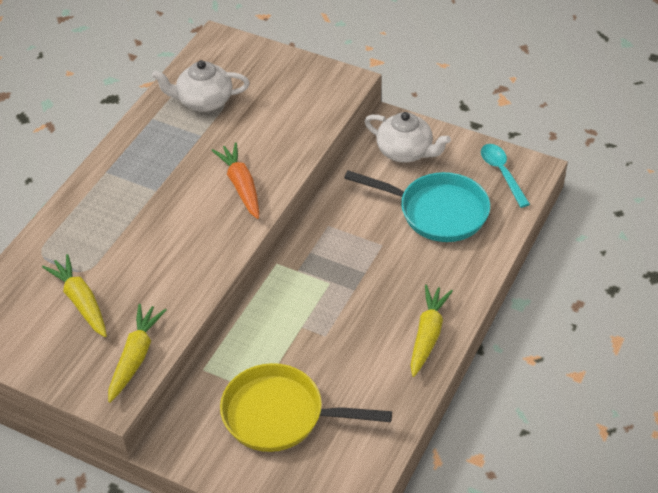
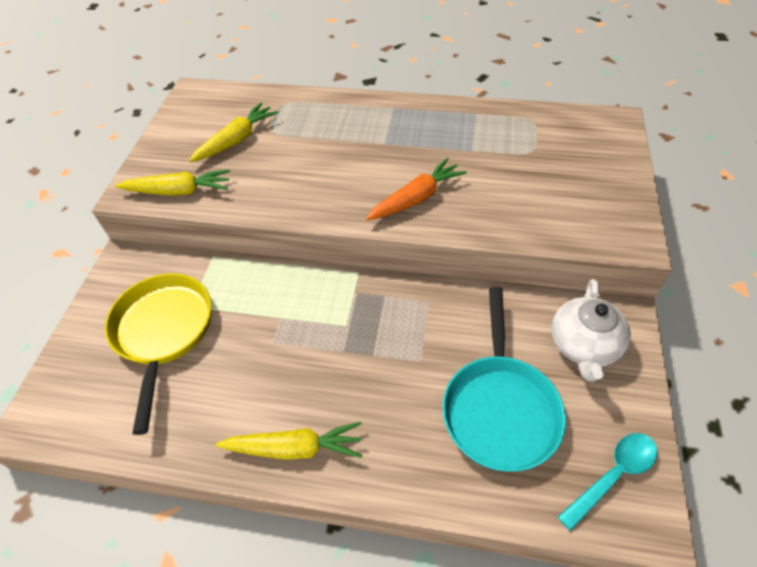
camera: 75 degrees right, 5 degrees up
white teapot [152,60,250,112] -> none

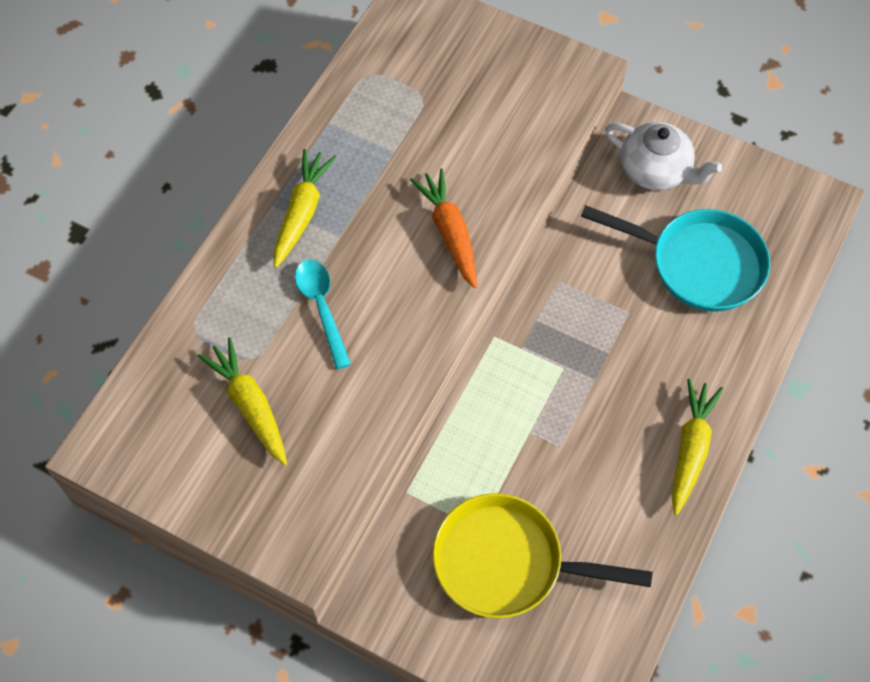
camera: 75 degrees left, 10 degrees up
yellow carrot [115,169,231,196] -> yellow carrot moved to [273,149,336,268]
turquoise spoon [558,433,657,531] -> turquoise spoon moved to [295,259,351,369]

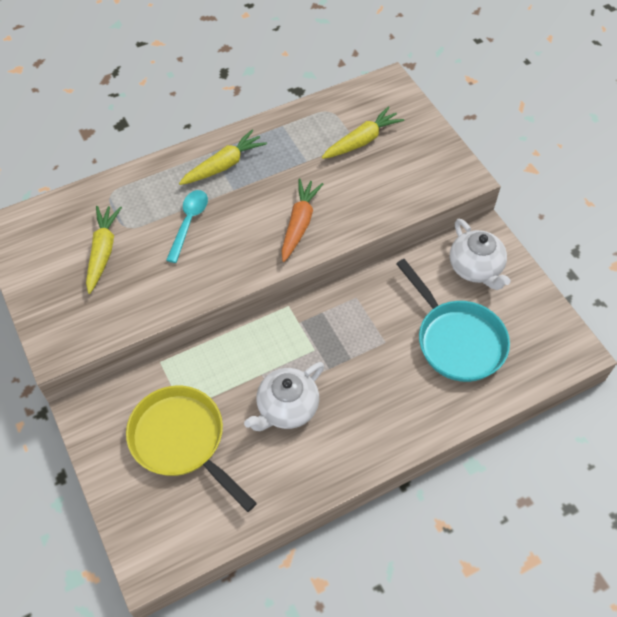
camera: 35 degrees right, 5 degrees down
yellow carrot [672,379,724,516] -> yellow carrot moved to [322,106,404,159]
none -> white teapot [244,362,325,431]

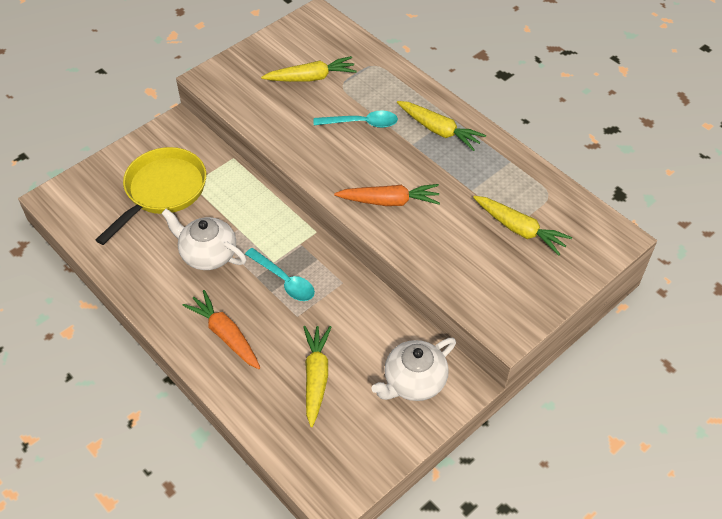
camera: 75 degrees right, 5 degrees down
turquoise pan [396,259,510,382] -> yellow carrot [304,326,331,427]
none -> orange carrot [182,290,260,369]
none -> turquoise spoon [245,248,315,301]

